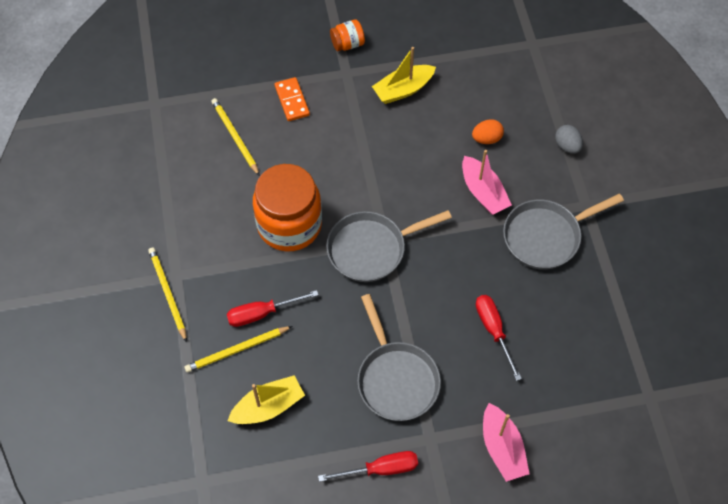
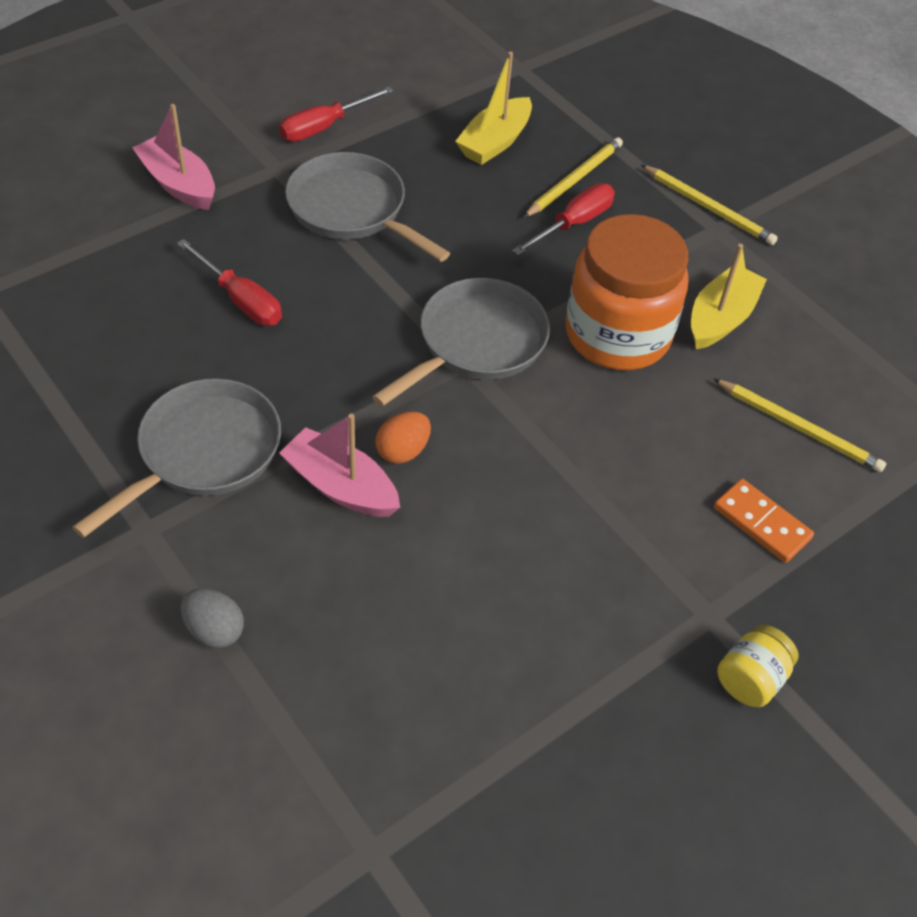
camera: 150 degrees right, 10 degrees down
orange jar [330,19,365,51] -> yellow jar [717,625,799,707]
yellow boat [372,47,436,104] -> yellow boat moved to [691,244,767,349]
orange egg [472,119,504,144] -> orange egg moved to [375,411,431,464]

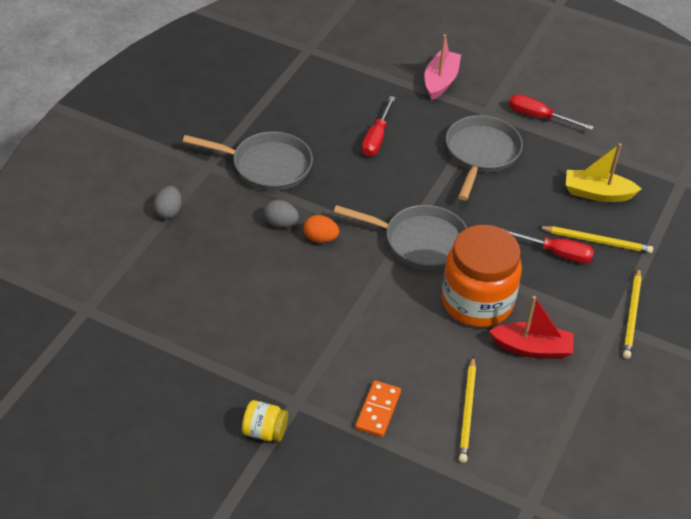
camera: 65 degrees right, 5 degrees down
pink boat [279,414,400,517] -> grey egg [264,200,299,227]
yellow boat [691,244,767,349] -> red boat [489,296,574,359]

